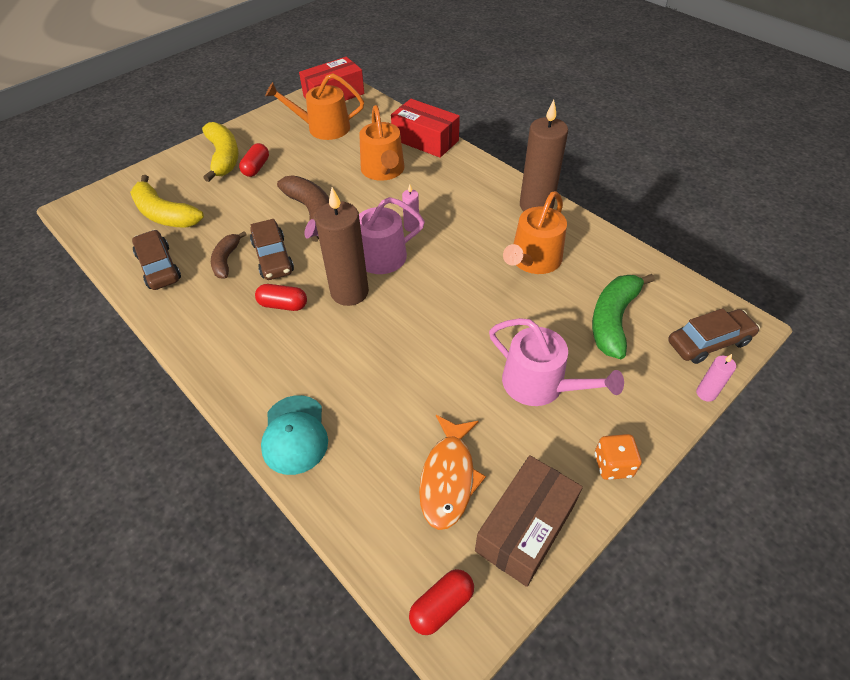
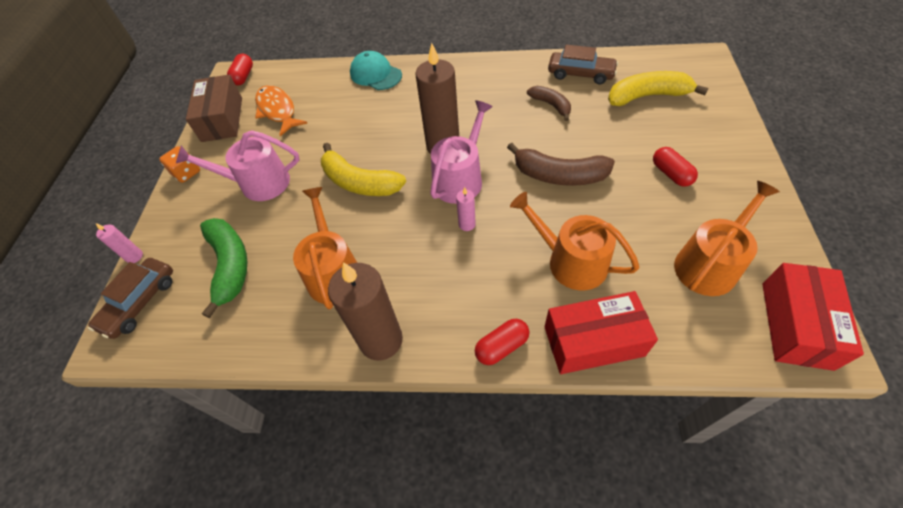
camera: 140 degrees right, 5 degrees up
yellow banana [202,122,239,182] -> yellow banana moved to [321,143,406,196]
brown car [250,219,294,280] -> none
red capsule [255,284,307,311] -> red capsule moved to [475,319,529,365]

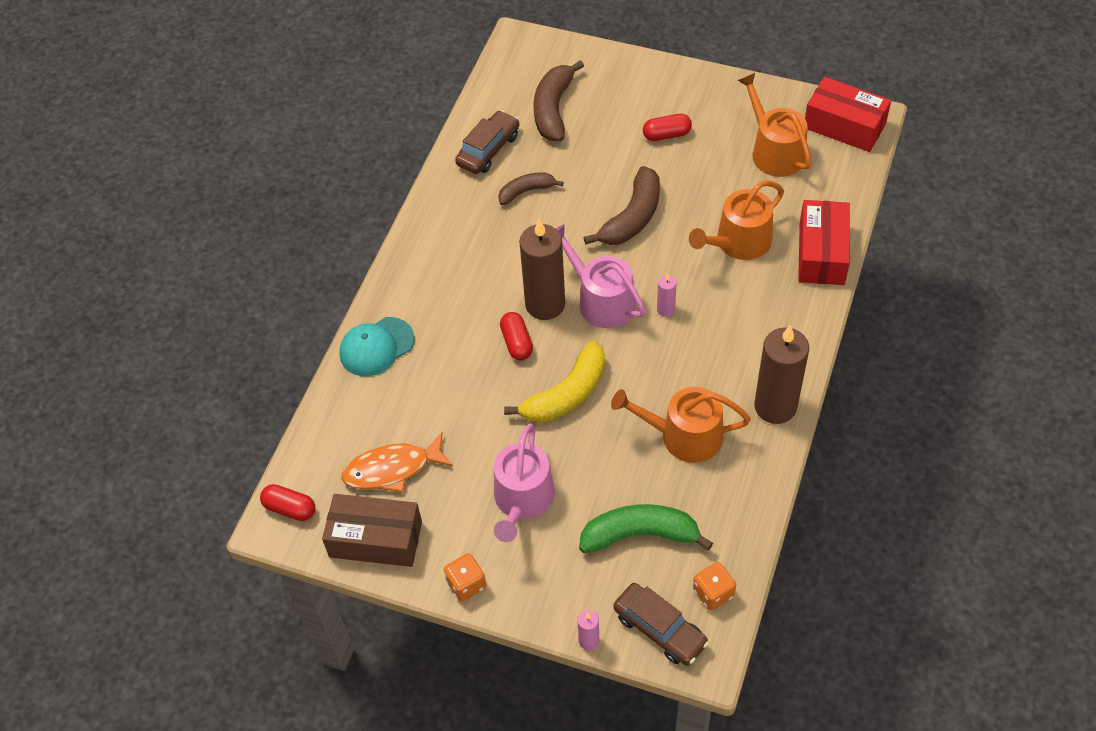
camera: 75 degrees left, 0 degrees up
red capsule [475,319,529,365] -> red capsule moved to [500,312,533,360]
yellow banana [608,71,708,106] -> brown banana [533,60,584,141]
none -> orange dice [693,562,736,611]

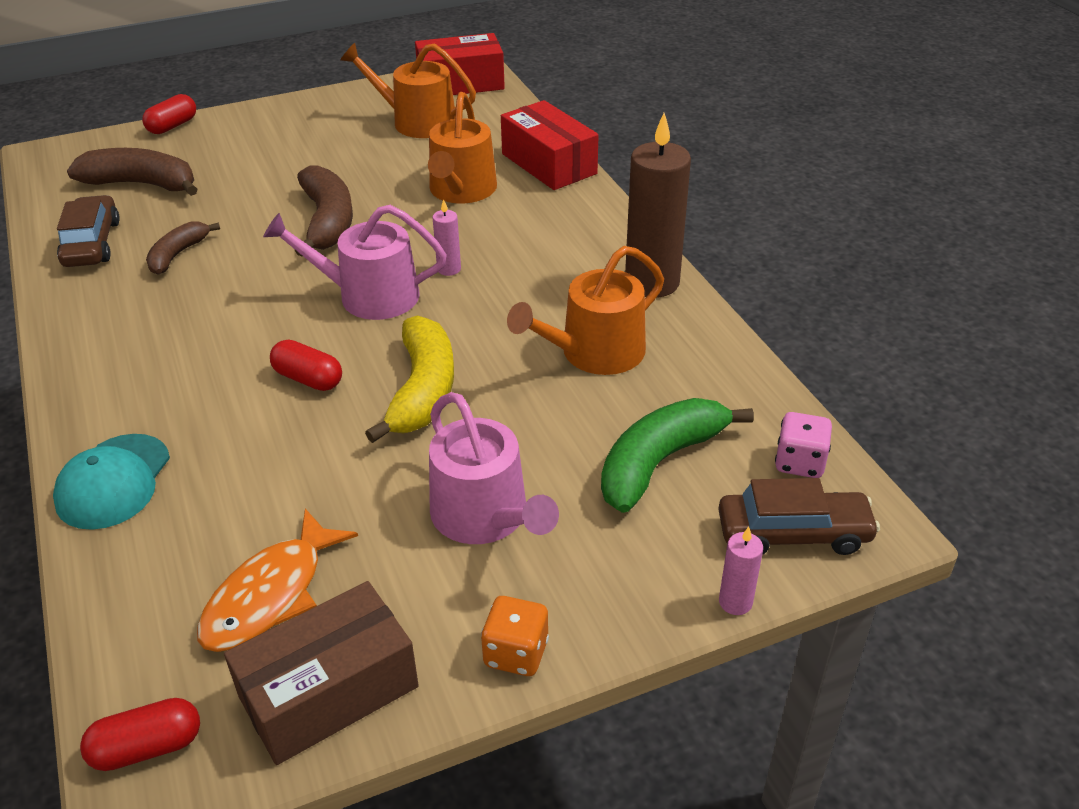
camera: 45 degrees left, 15 degrees down
brown candle [519,219,565,320] -> none
brown banana [533,60,584,141] -> brown banana turned 135 degrees clockwise [67,148,198,196]
red capsule [643,114,692,141] -> red capsule moved to [142,94,196,134]
orange dice [693,562,736,611] -> pink dice [775,412,832,478]

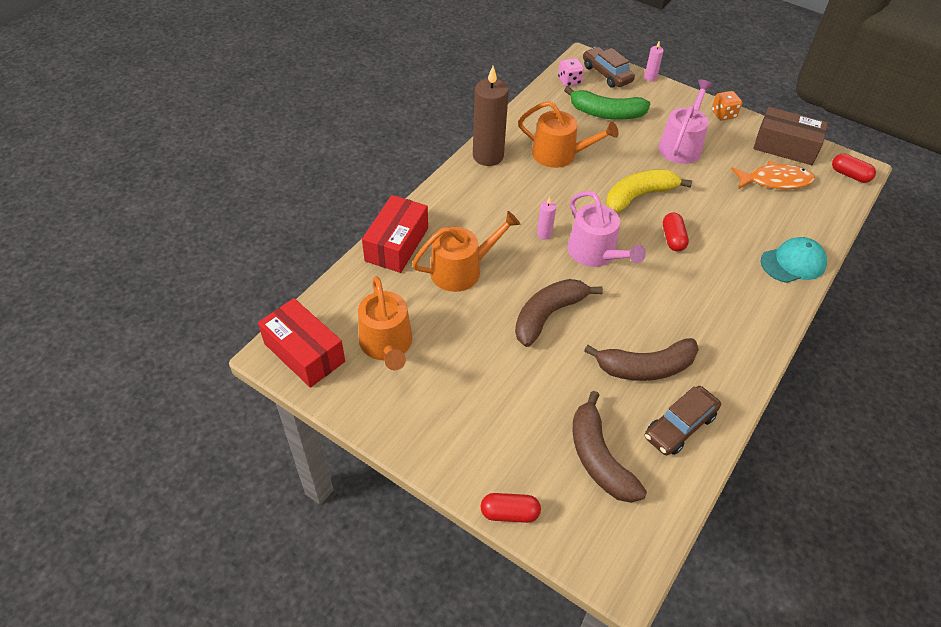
camera: 125 degrees left, 10 degrees up
brown banana [146,221,220,275] -> brown banana [584,338,699,381], size x1.65

